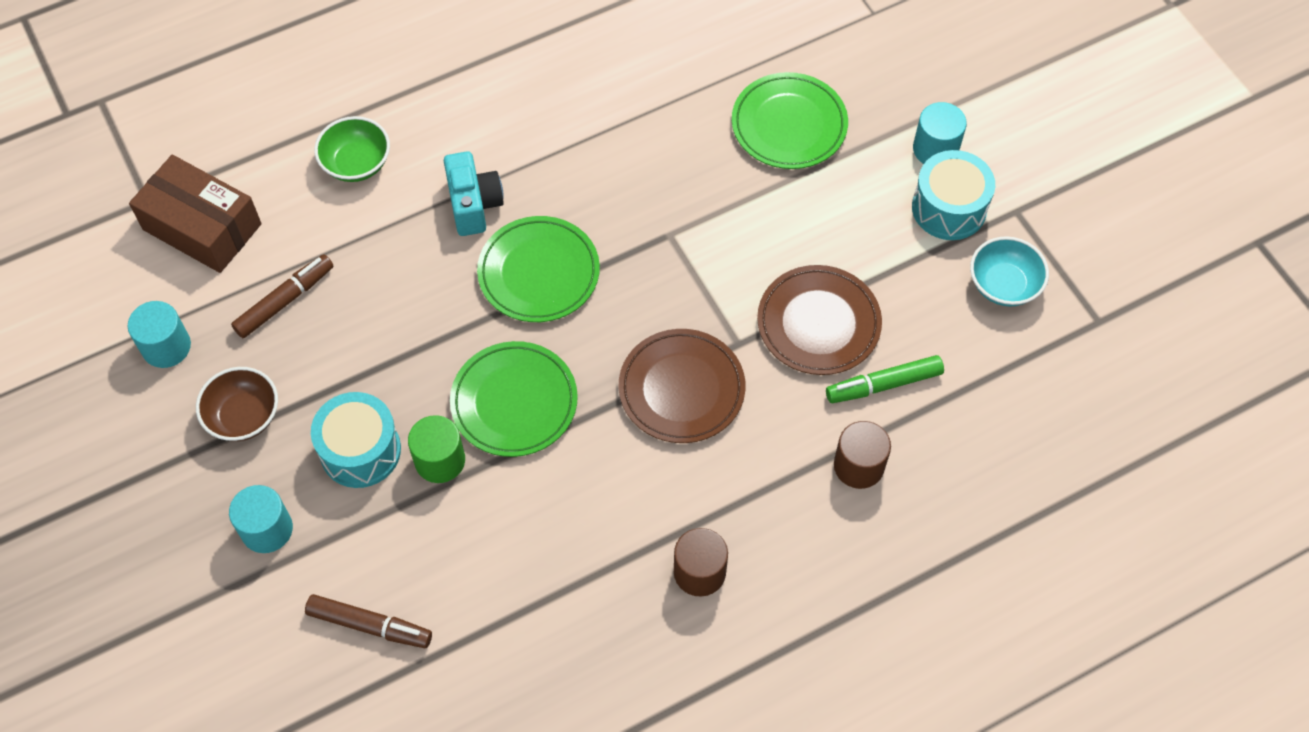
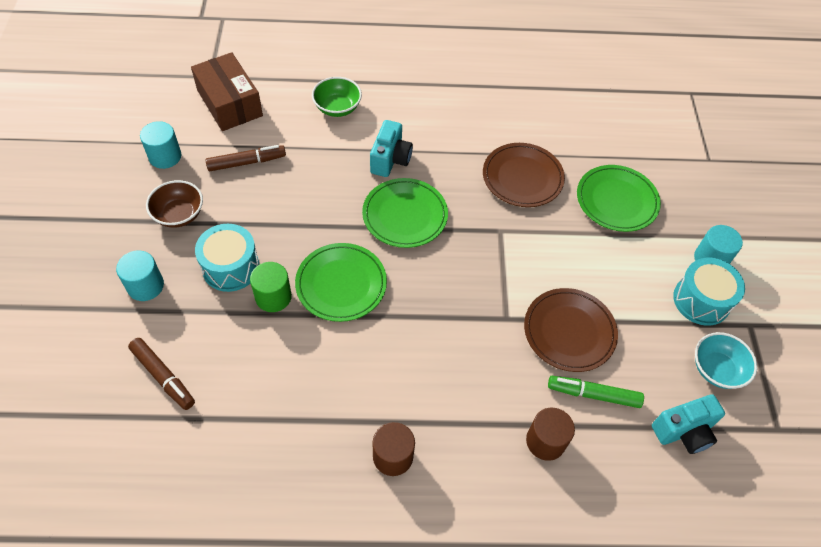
camera: 25 degrees right, 5 degrees down
brown plate [619,329,745,443] -> brown plate moved to [483,143,565,207]
none -> turquoise camera [652,394,725,454]

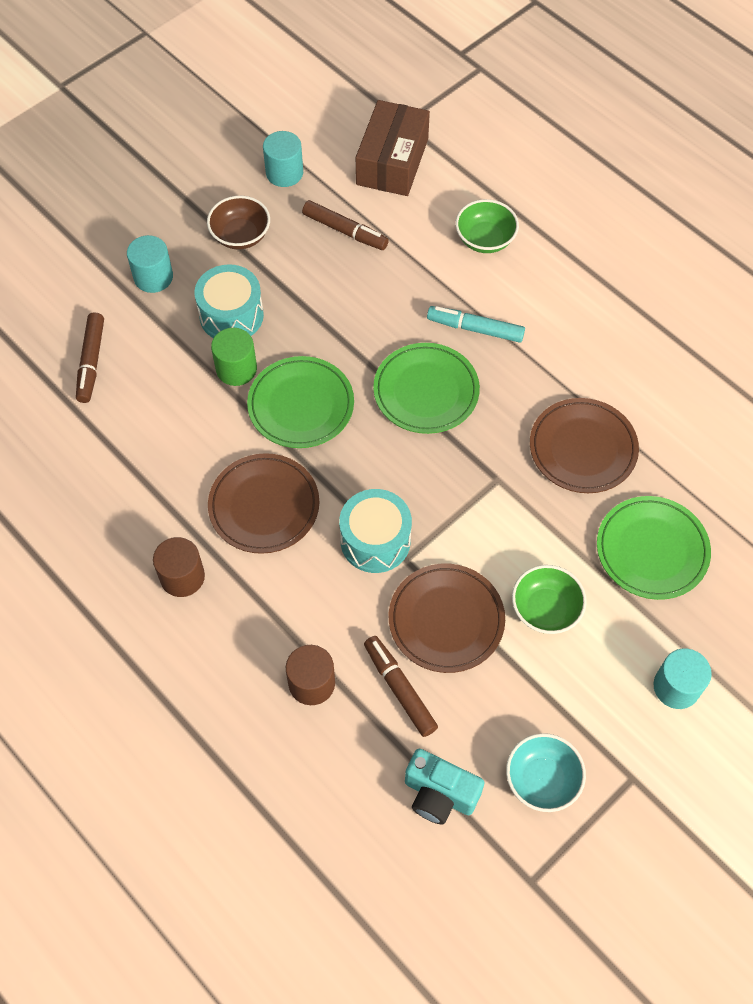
camera: 50 degrees right, 5 degrees up
turquoise camera [370,120,413,177] -> turquoise marker [427,306,525,343]
green marker [548,376,644,408] -> brown marker [364,636,438,737]
turquoise drum [673,258,745,326] -> turquoise drum moved to [339,489,412,573]
none -> brown plate [208,453,319,554]
none -> green bowl [512,565,587,634]

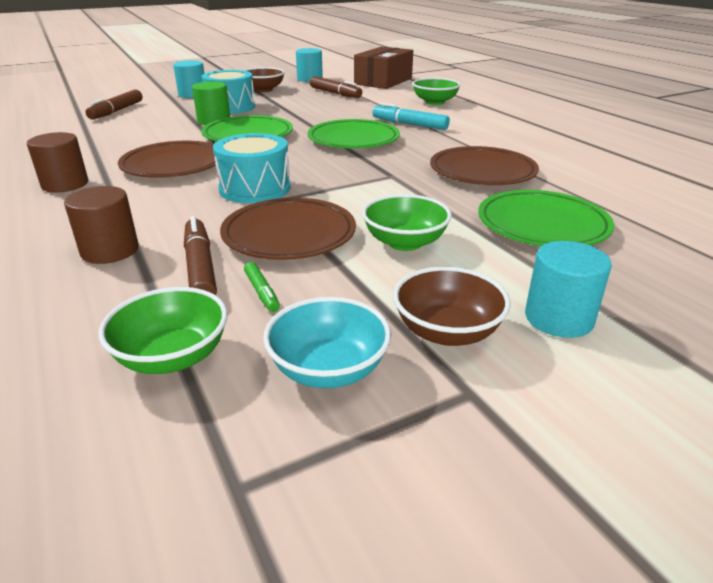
camera: 15 degrees right, 30 degrees down
turquoise camera [405,749,484,825] -> green bowl [99,287,227,374]
none -> green marker [244,262,280,312]
none -> brown bowl [393,267,511,346]

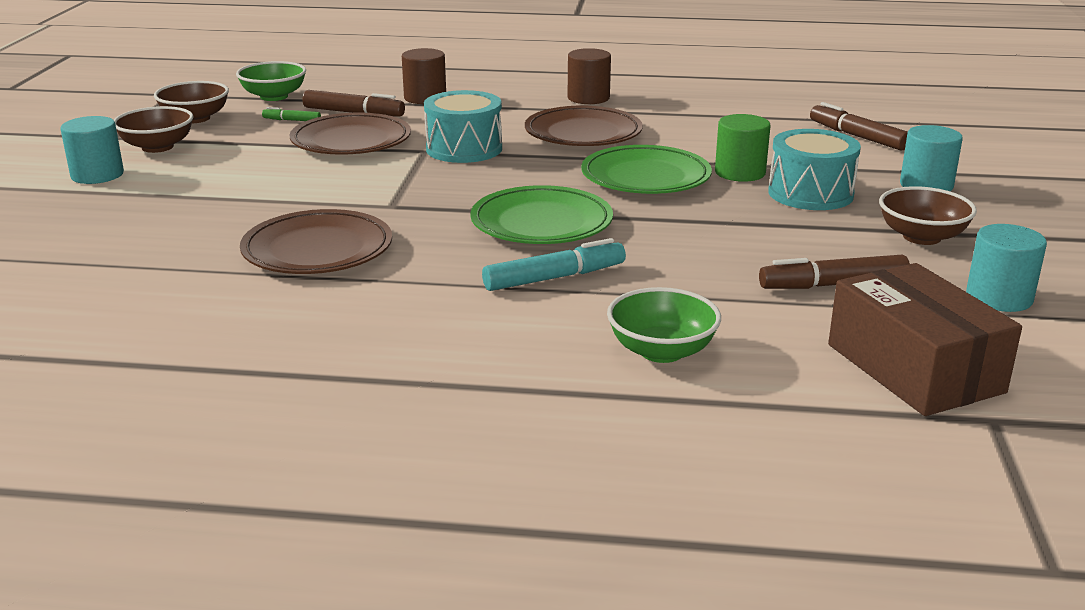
camera: 125 degrees right, 5 degrees down
turquoise bowl [263,297,391,388] -> brown bowl [154,81,229,123]
green bowl [362,194,452,251] -> none
green plate [478,190,614,246] -> none

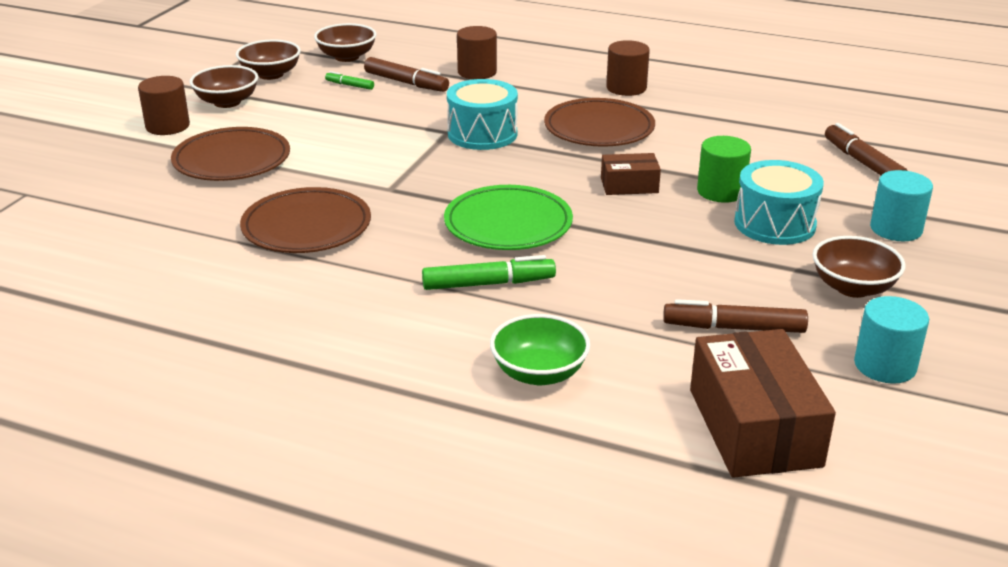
camera: 15 degrees right, 5 degrees up
turquoise cylinder [60,116,124,184] -> brown cylinder [138,76,190,135]
green bowl [236,61,306,101] -> brown bowl [314,23,376,62]
brown plate [289,112,411,155] -> brown plate moved to [171,127,290,181]
turquoise marker [482,238,626,291] -> green marker [422,255,556,290]
green plate [581,145,712,194] -> brown box [601,153,661,195]

